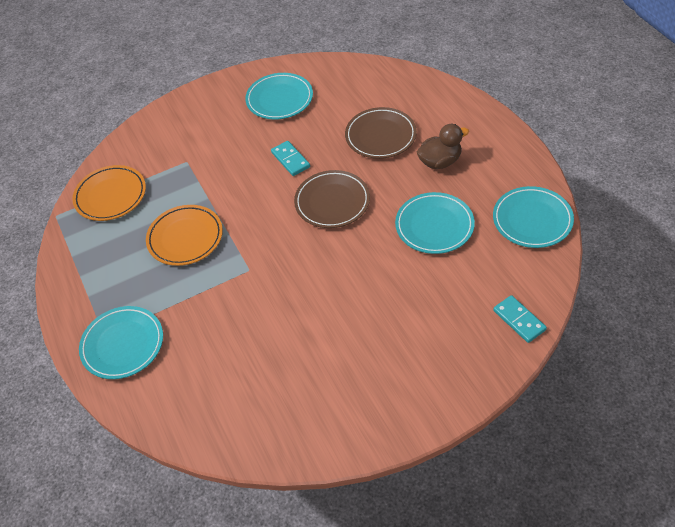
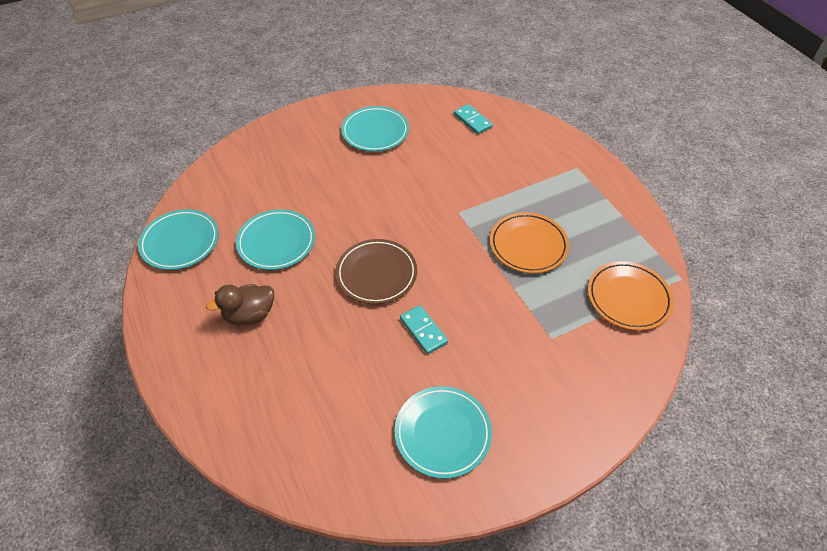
camera: 175 degrees right, 0 degrees up
turquoise plate [79,306,163,379] -> turquoise plate moved to [341,106,409,152]
brown plate [345,107,417,159] -> none
turquoise domino [493,295,547,343] -> turquoise domino moved to [454,104,493,134]

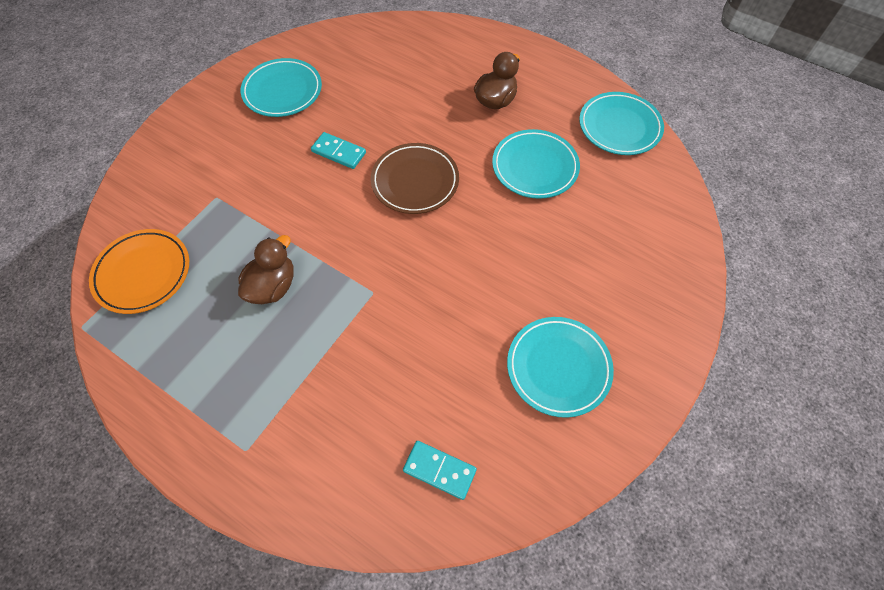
camera: 150 degrees right, 10 degrees up
orange plate [490,212,569,273] -> brown duck [238,235,294,304]

